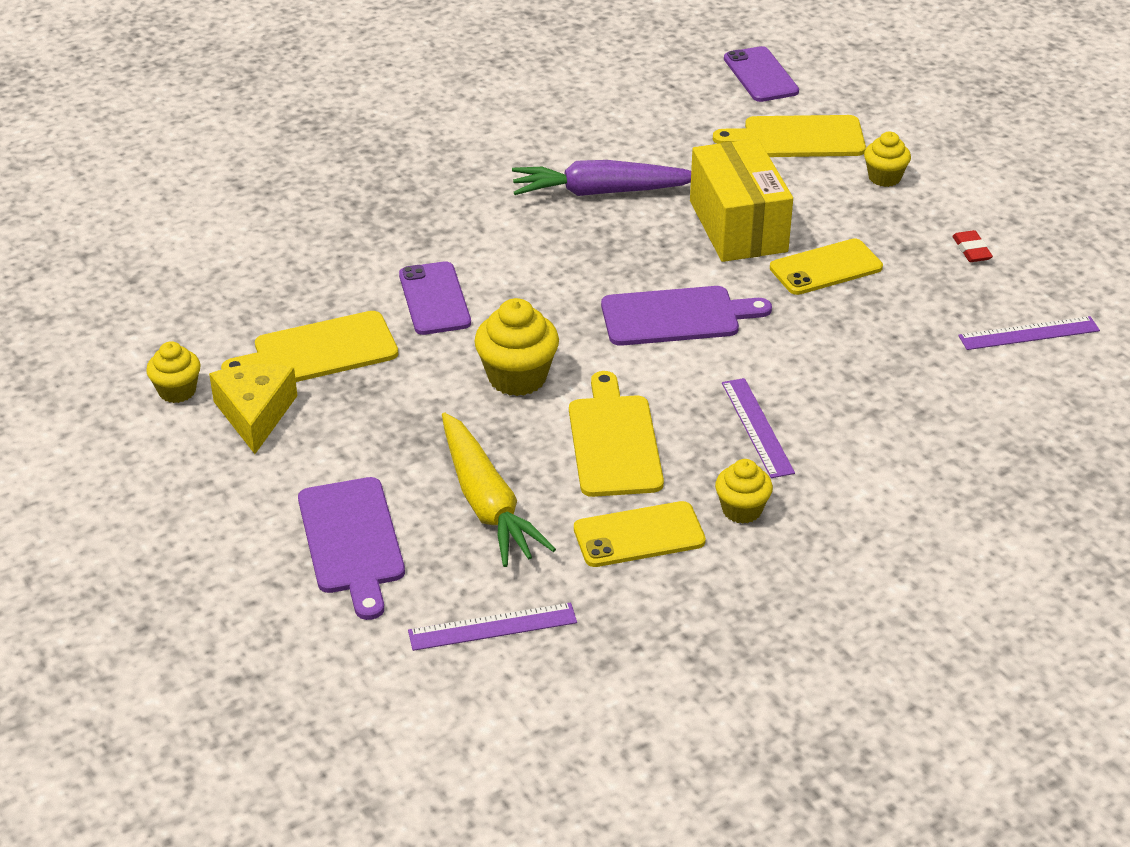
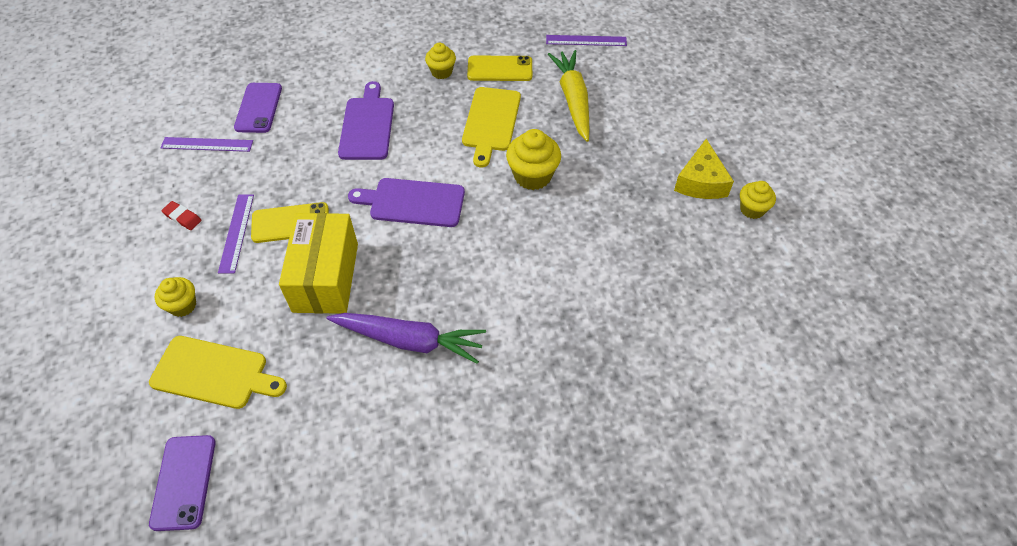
camera: 165 degrees left, 15 degrees up
yellow cutting board [221,311,398,382] -> none
purple cutting board [298,477,405,620] -> purple cutting board moved to [338,81,394,160]
purple phone [399,261,471,335] -> purple phone moved to [234,83,282,133]
purple ruler [722,378,795,478] -> purple ruler moved to [218,195,254,273]
red eraser [952,230,993,262] -> red eraser turned 60 degrees counterclockwise [161,201,202,230]

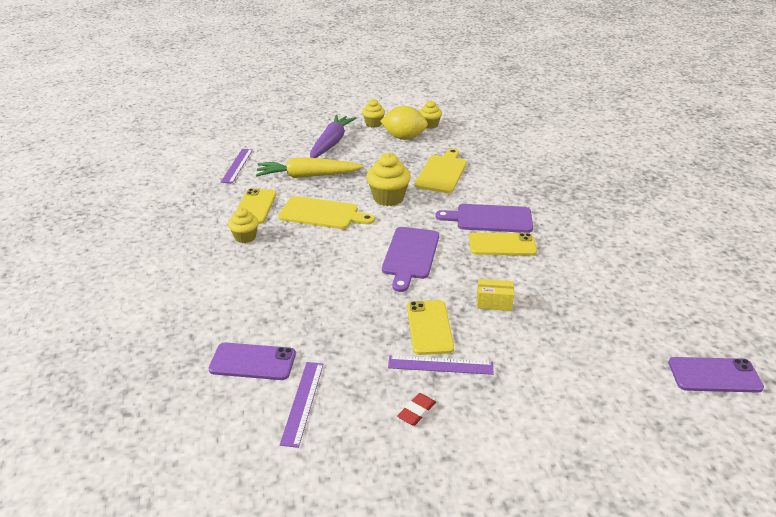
camera: 85 degrees left, 20 degrees down
yellow cutting board [149,336,287,409] -> yellow cutting board moved to [415,148,467,193]
yellow cupcake [155,277,196,317] -> yellow cupcake moved to [362,99,385,127]
yellow box [279,213,358,314] -> yellow box [477,279,514,311], size x0.45
purple carrot [327,313,486,364] -> purple carrot moved to [310,115,357,158]
purple cutting board [338,81,394,160] -> purple cutting board moved to [435,204,533,233]
yellow cheese [674,139,734,199] -> yellow lemon [380,106,428,140]
none -> yellow phone [469,233,537,256]

